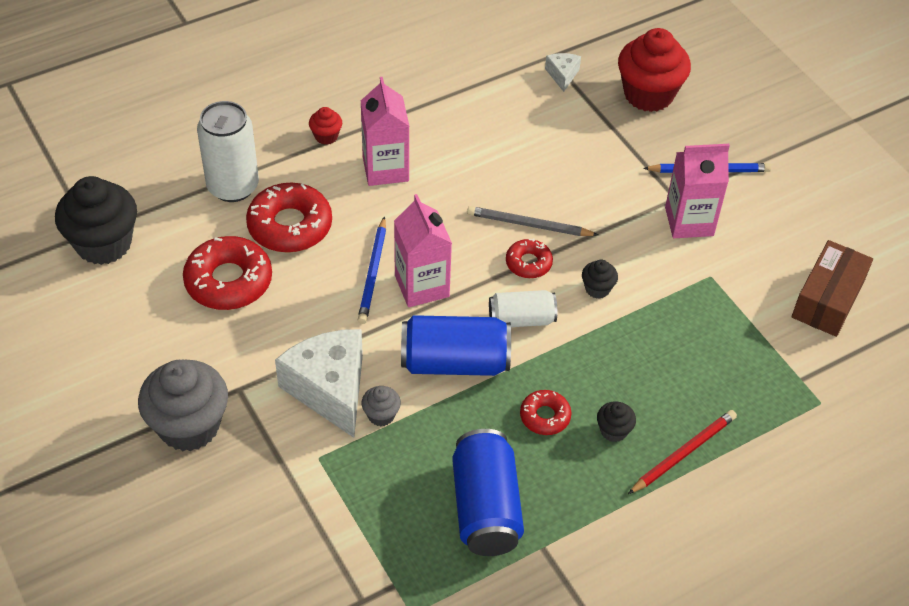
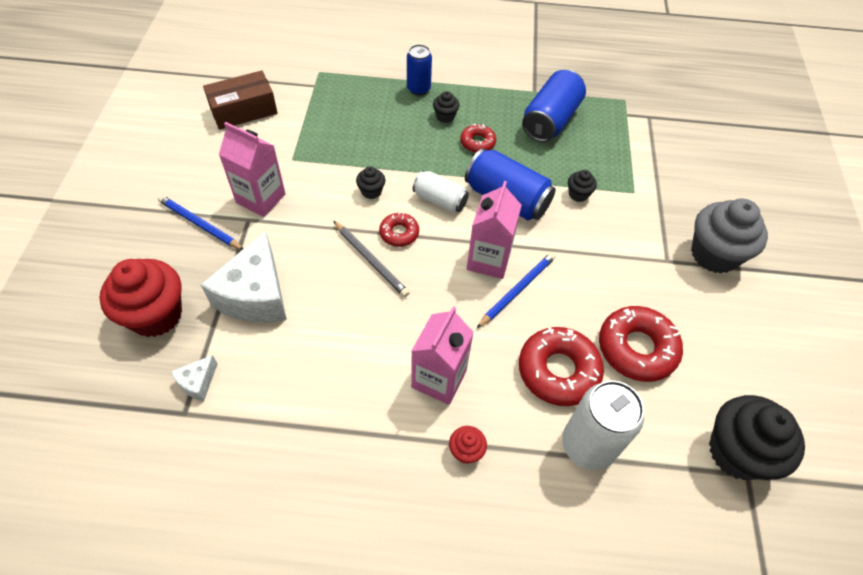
camera: 145 degrees left, 5 degrees up
white cheese [275,329,363,438] -> white cheese moved to [201,231,287,322]
grey cupcake [361,386,401,426] -> black cupcake [568,170,597,202]
red pencil [628,410,737,494] -> blue can [407,44,432,96]

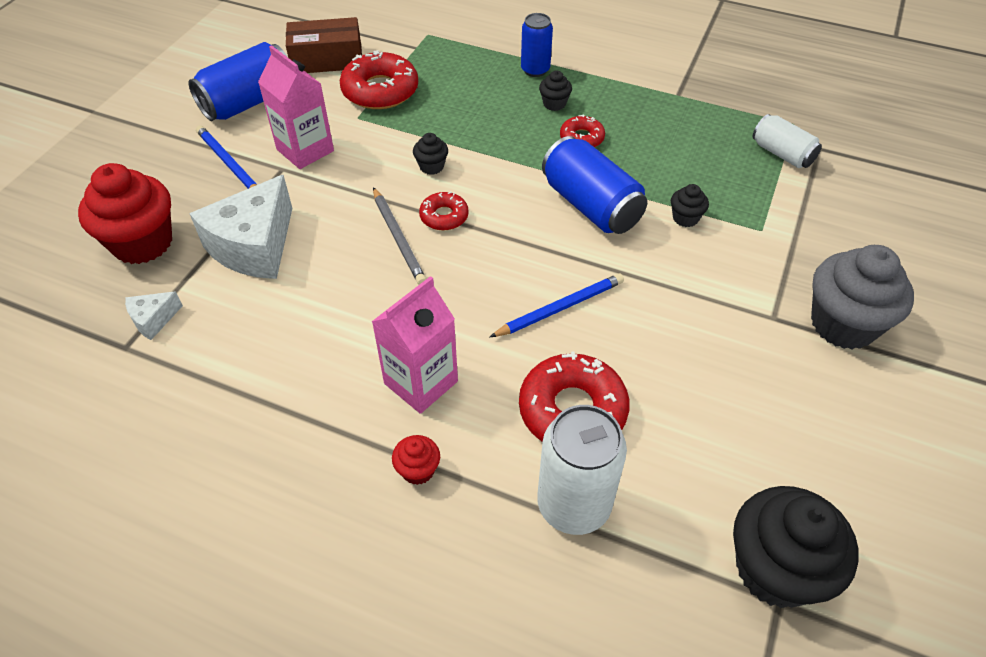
camera: 20 degrees right, 5 degrees down
white can [413,171,469,213] -> white can moved to [753,114,822,168]
pink carton [467,181,522,279] -> none
blue can [522,70,586,142] -> blue can moved to [188,42,287,121]
red donut [599,306,683,382] -> red donut moved to [340,50,418,109]

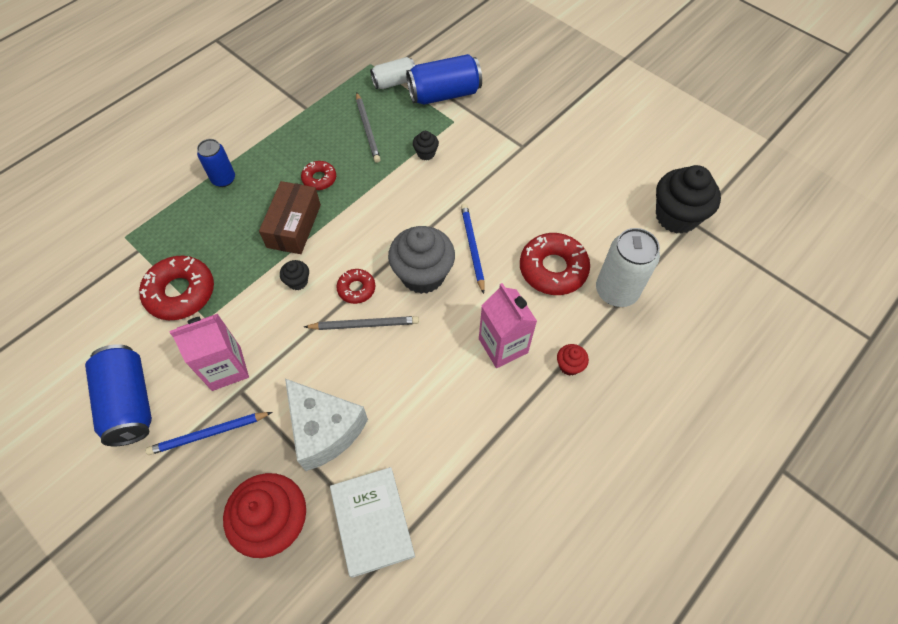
camera: 70 degrees left, 10 degrees up
white cheese [125,291,183,340] -> white book [330,467,415,578]
brown box [286,17,362,73] -> brown box moved to [259,181,321,254]
black cupcake [539,70,572,111] -> none
blue can [542,136,647,234] -> blue can moved to [406,54,482,105]
grey cupcake [811,245,914,350] -> grey cupcake moved to [388,226,455,294]
none -> grey pencil [356,92,381,163]

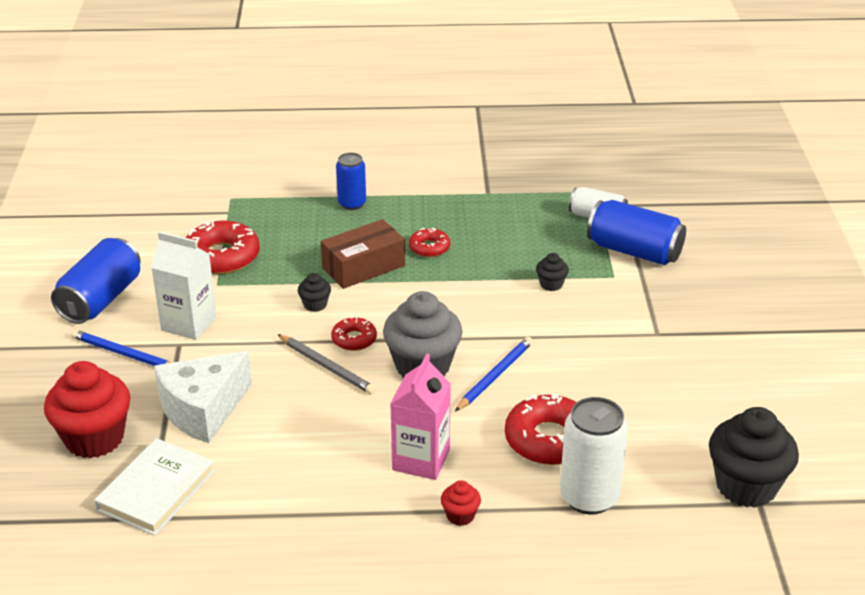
camera: 45 degrees right, 25 degrees down
pink carton [169,314,249,391] -> white carton [151,231,217,340]
white cheese [285,379,368,471] -> white cheese turned 45 degrees clockwise [154,351,252,443]
grey pencil [356,92,381,163] -> none

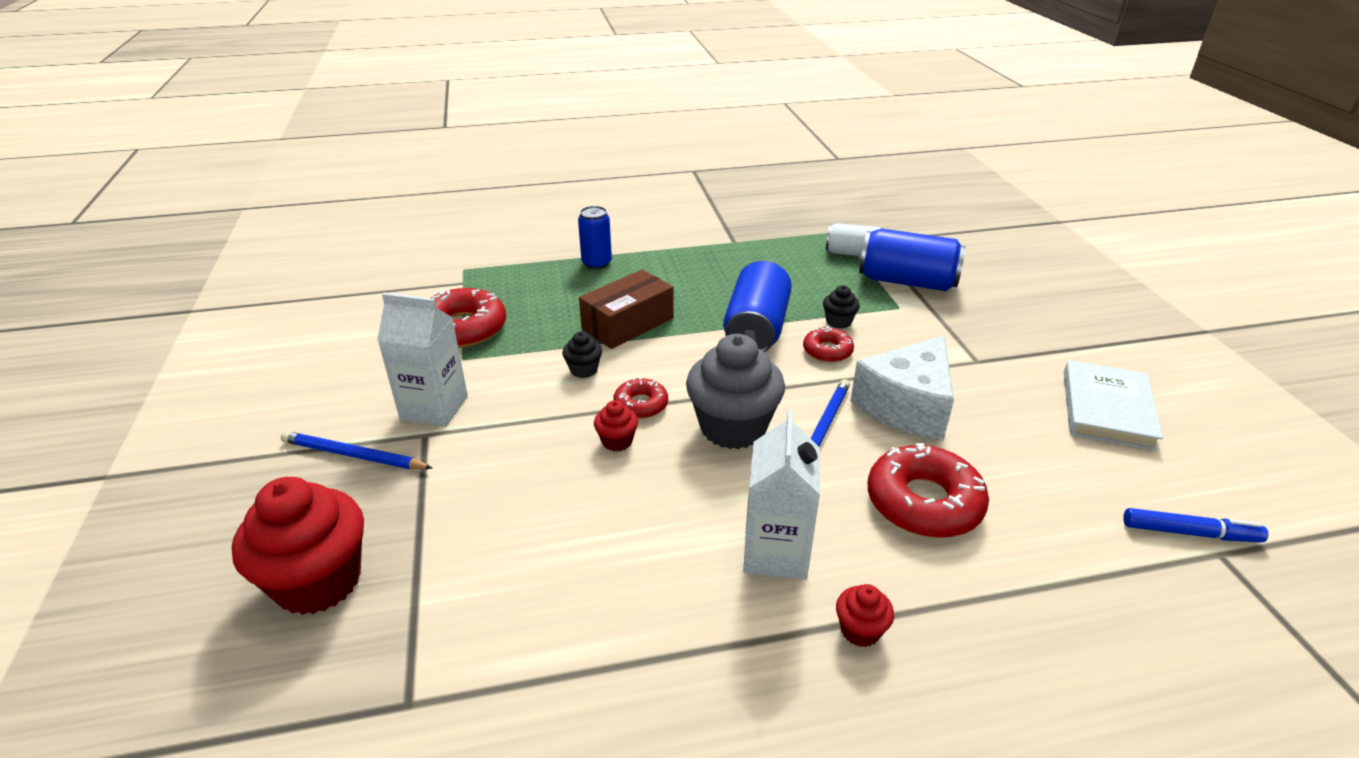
camera: 10 degrees left, 0 degrees up
blue can [51,238,141,324] -> blue can moved to [723,261,792,352]
white book [94,438,215,536] -> white book moved to [1064,360,1163,451]
white cheese [154,351,252,443] -> white cheese moved to [850,336,954,441]
grey pencil [277,334,376,394] -> red cupcake [594,400,638,452]
pink carton [390,354,451,480] -> white carton [743,409,820,580]
red donut [409,228,450,257] -> red donut moved to [803,326,854,362]
white can [560,397,628,514] -> none
black cupcake [709,407,799,508] -> blue marker [1123,508,1268,543]

